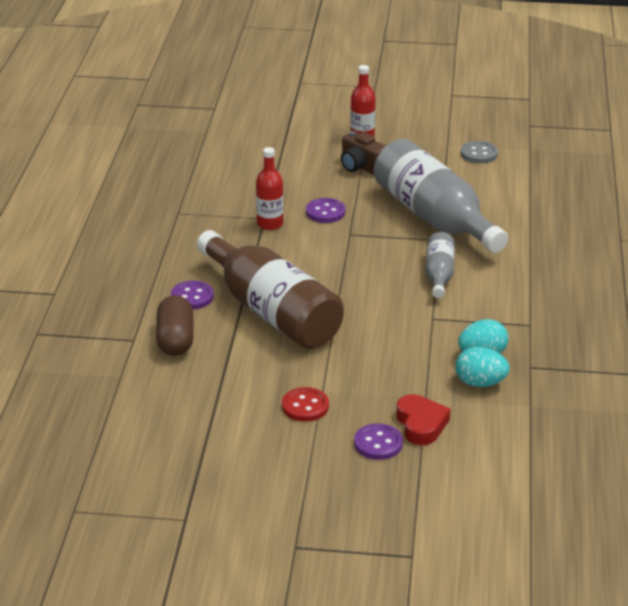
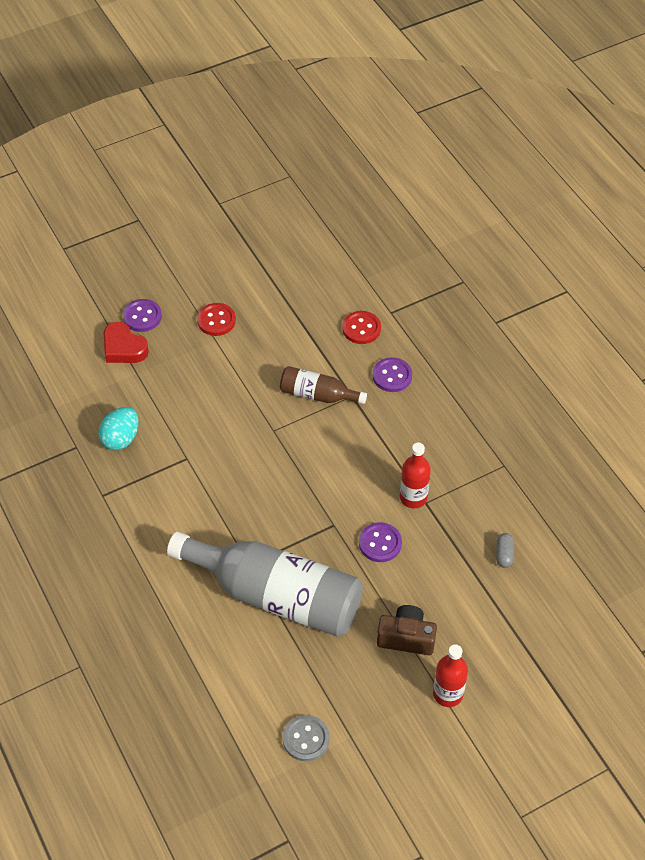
camera: 145 degrees right, 20 degrees up
brown capsule [156,295,193,356] -> red button [342,311,381,344]
brown bottle [197,230,344,349] -> brown bottle [280,366,367,404], size x0.48
grey bottle [425,232,455,298] -> none
turquoise egg [455,347,510,387] -> none
none -> grey capsule [496,533,514,568]

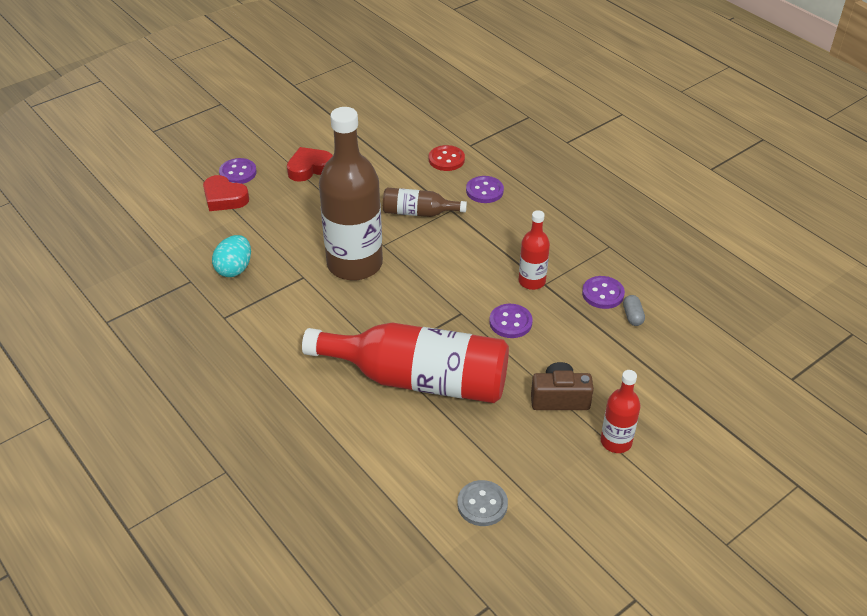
camera: 10 degrees left, 10 degrees down
grey bottle [167,532,363,637] -> red bottle [302,323,509,403]
red button [197,303,236,336] -> red heart [287,147,333,182]
none -> brown bottle [319,107,383,280]
none -> purple button [582,276,625,309]

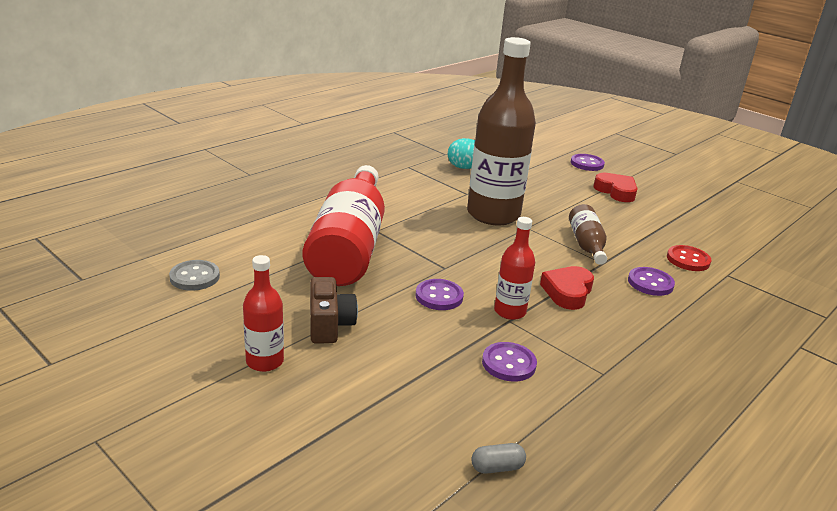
camera: 80 degrees right, 15 degrees down
red heart [203,175,249,211] -> red heart moved to [540,266,594,310]
grey capsule [623,295,645,326] -> grey capsule moved to [471,443,526,474]

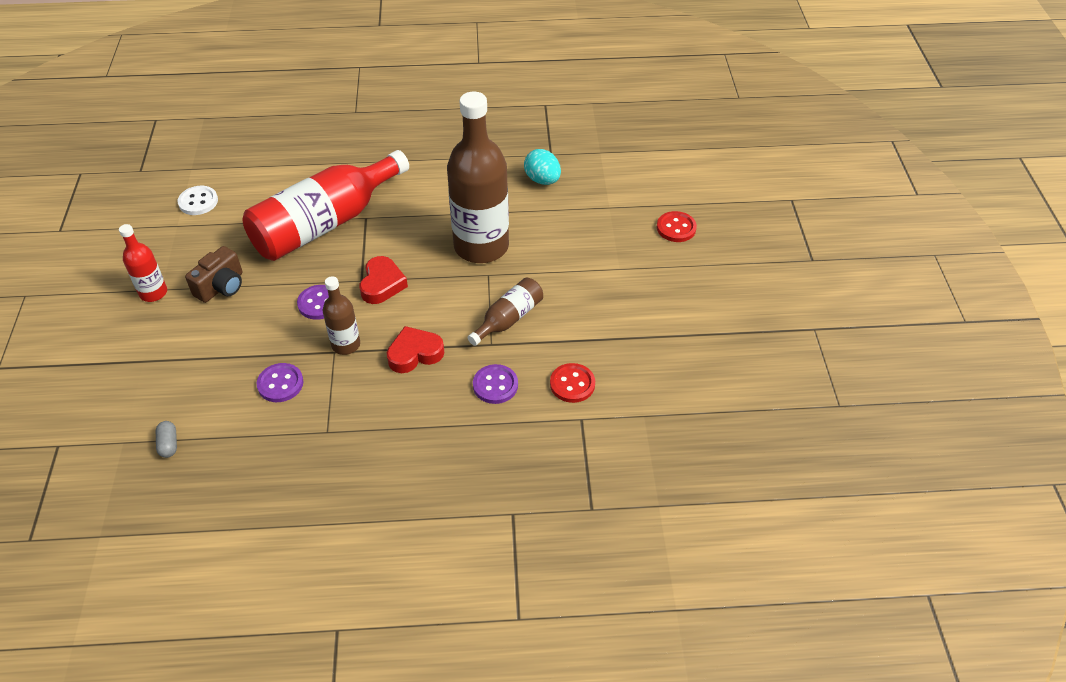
camera: 45 degrees right, 20 degrees up
grey button [169,260,220,291] -> white button [178,186,218,215]
grey capsule [471,443,526,474] -> grey capsule turned 45 degrees clockwise [156,421,177,458]
red bottle [494,217,535,320] -> brown bottle [323,276,360,355]
purple button [571,154,605,171] -> red button [657,211,697,242]
red heart [593,173,638,202] -> red heart moved to [360,256,408,304]

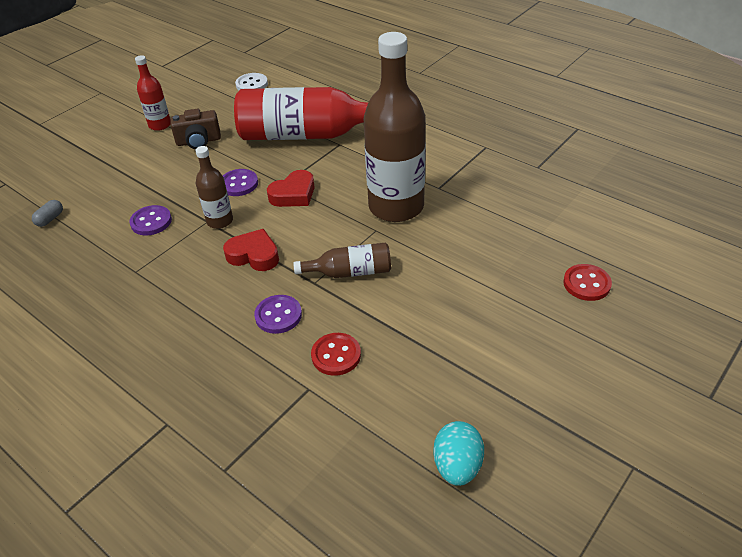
camera: 45 degrees right, 5 degrees down
turquoise egg [524,149,561,185] -> turquoise egg moved to [433,421,484,486]

